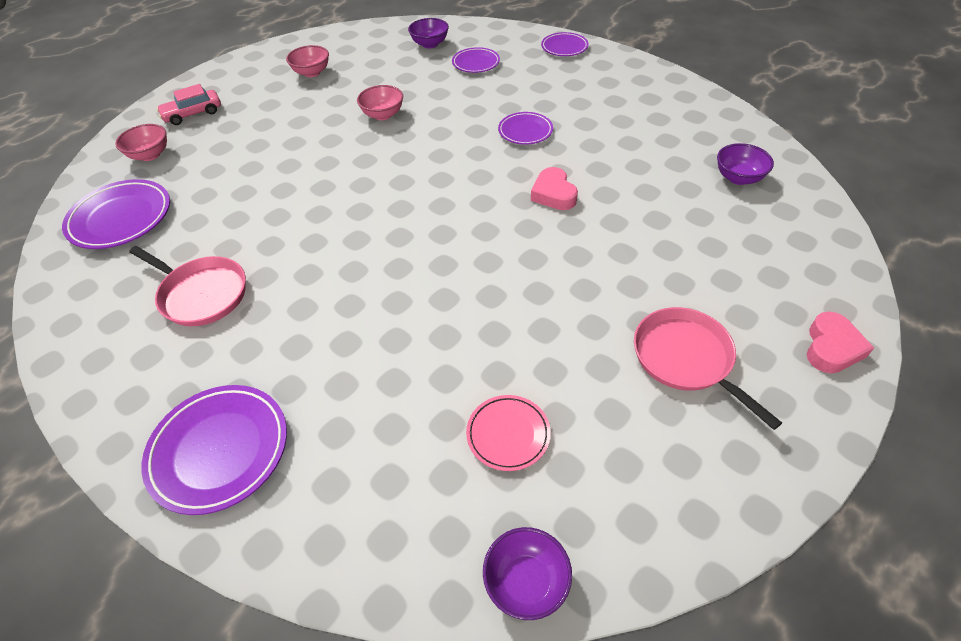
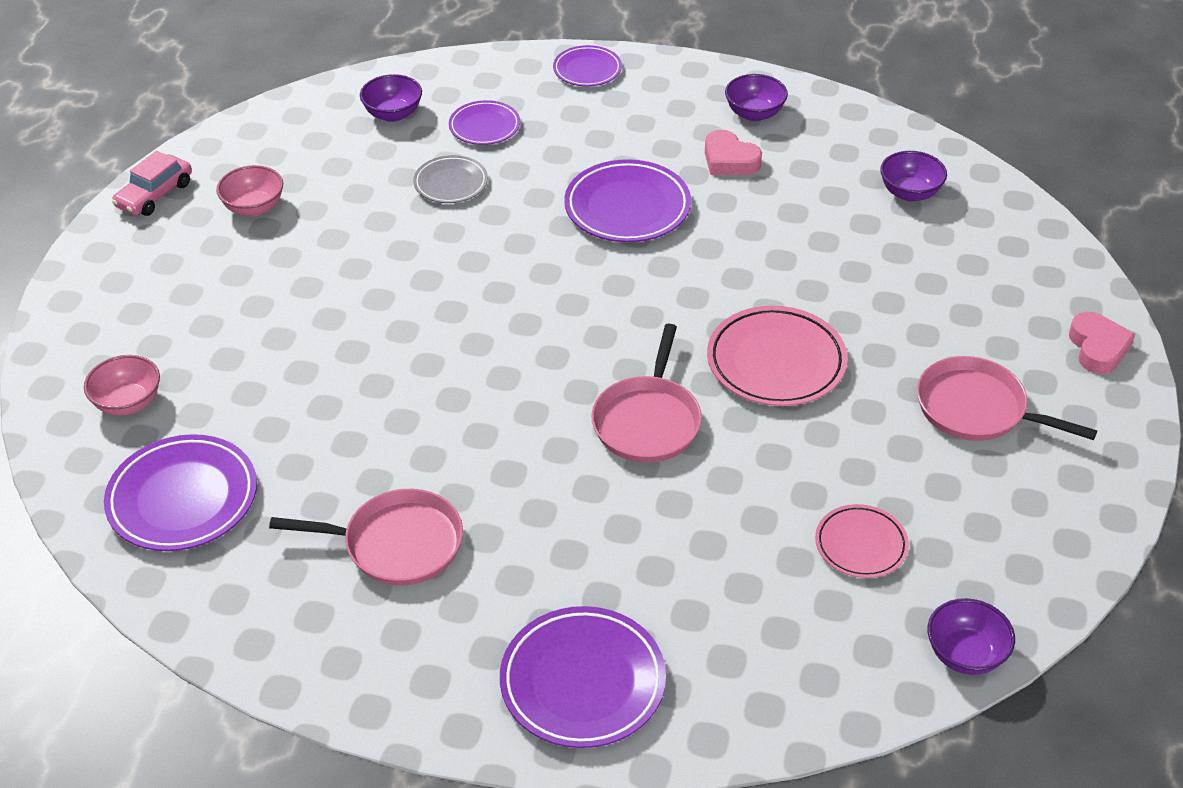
camera: 30 degrees left, 5 degrees down
pink car [157,84,221,125] -> pink car moved to [112,151,192,216]
pink bowl [357,85,403,120] -> none
purple plate [498,112,553,145] -> purple plate [564,159,691,242], size x1.67
pink heart [531,167,578,210] -> pink heart moved to [705,130,762,175]
none -> grey plate [413,155,488,203]
none -> pink pan [591,324,702,463]
none -> pink plate [707,306,848,406]
none -> purple bowl [725,74,788,121]

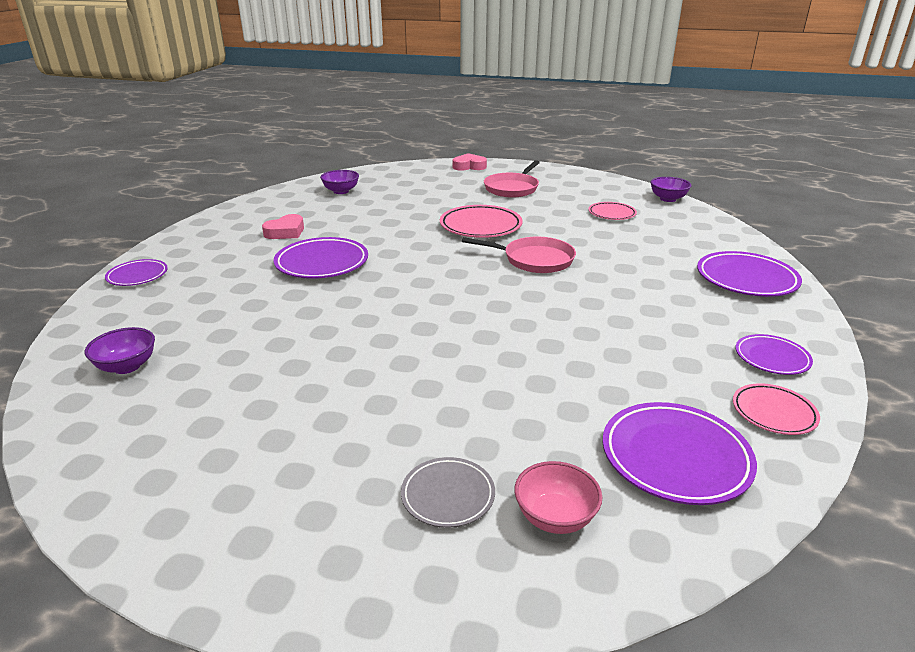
camera: 90 degrees left, 15 degrees down
pink car [112,151,192,216] -> none
pink bowl [216,165,283,216] -> none
pink pan [269,489,463,585] -> none
grey plate [413,155,488,203] -> grey plate moved to [401,457,495,528]
purple plate [449,100,520,145] -> purple plate moved to [735,334,813,375]
purple bowl [725,74,788,121] -> none
none -> pink plate [733,383,820,435]

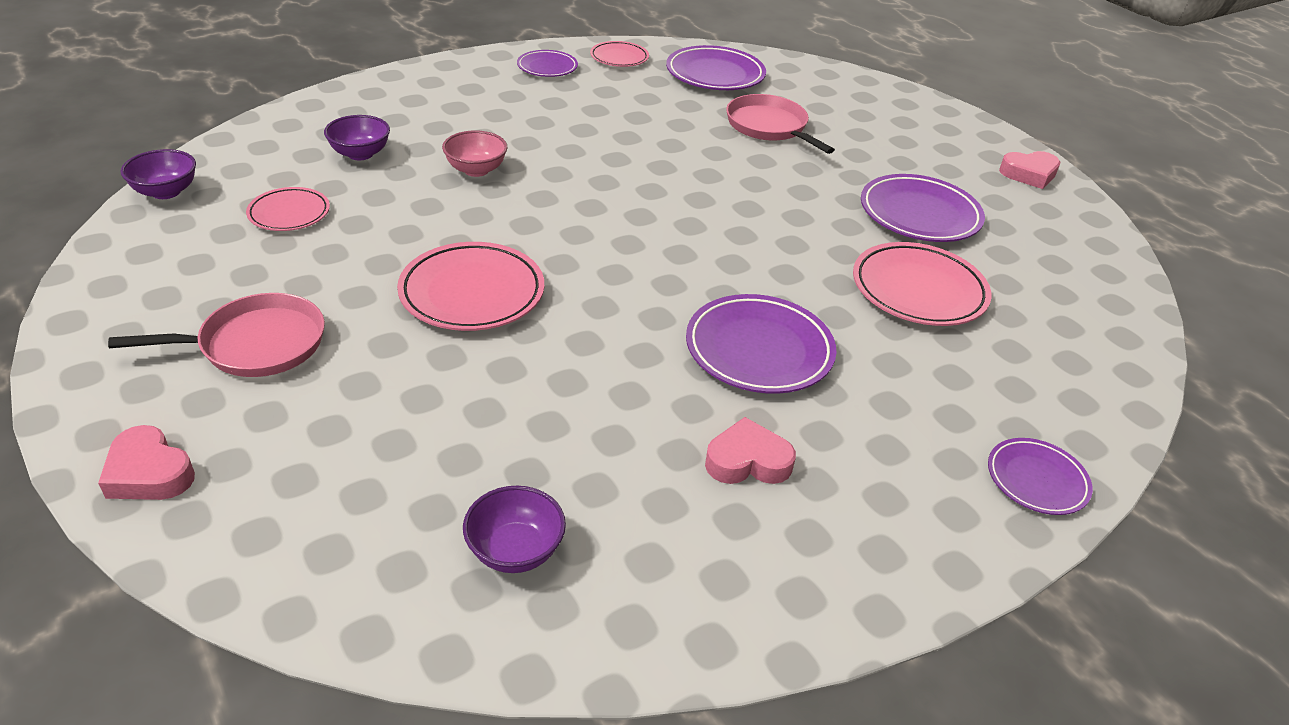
camera: 140 degrees left, 10 degrees up
purple bowl [84,327,155,374] -> purple bowl moved to [324,115,390,160]
grey plate [401,457,495,528] -> none
pink pan [462,237,576,273] -> pink pan moved to [726,94,835,154]
pink bowl [514,461,603,534] -> pink bowl moved to [442,130,508,177]
purple plate [697,251,802,297] -> purple plate moved to [861,174,985,242]
none -> pink plate [853,242,992,326]
none -> pink heart [999,151,1060,189]

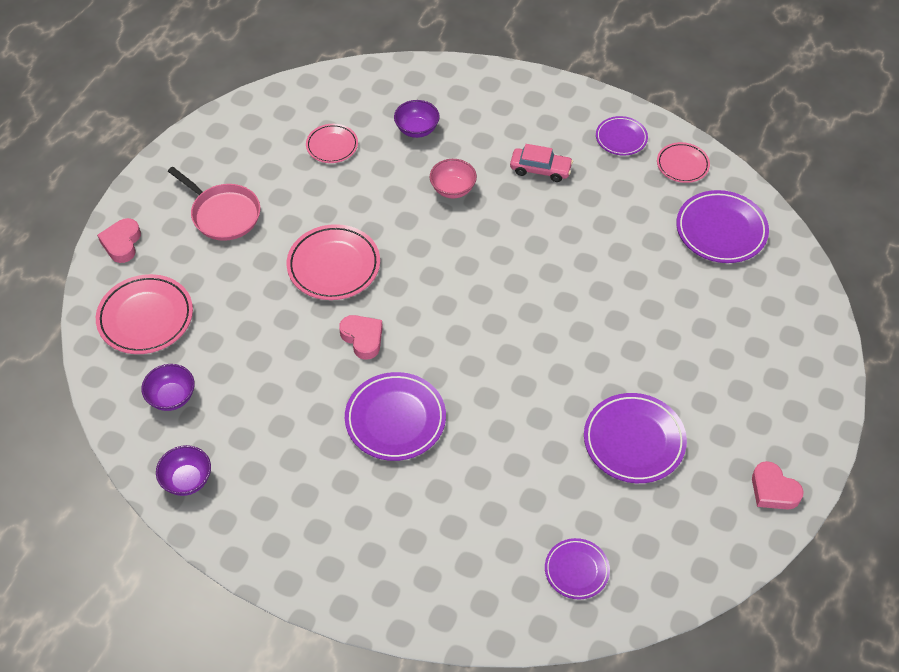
camera: 60 degrees right, 15 degrees up
purple bowl [120,149,196,199] -> purple bowl moved to [156,445,211,496]
pink heart [705,417,796,484] -> pink heart moved to [339,315,383,360]
pink pan [726,94,835,154] -> none
pink plate [853,242,992,326] -> pink plate moved to [96,274,193,354]
purple plate [988,438,1093,515] -> purple plate moved to [545,538,610,600]
none -> pink car [510,144,573,182]

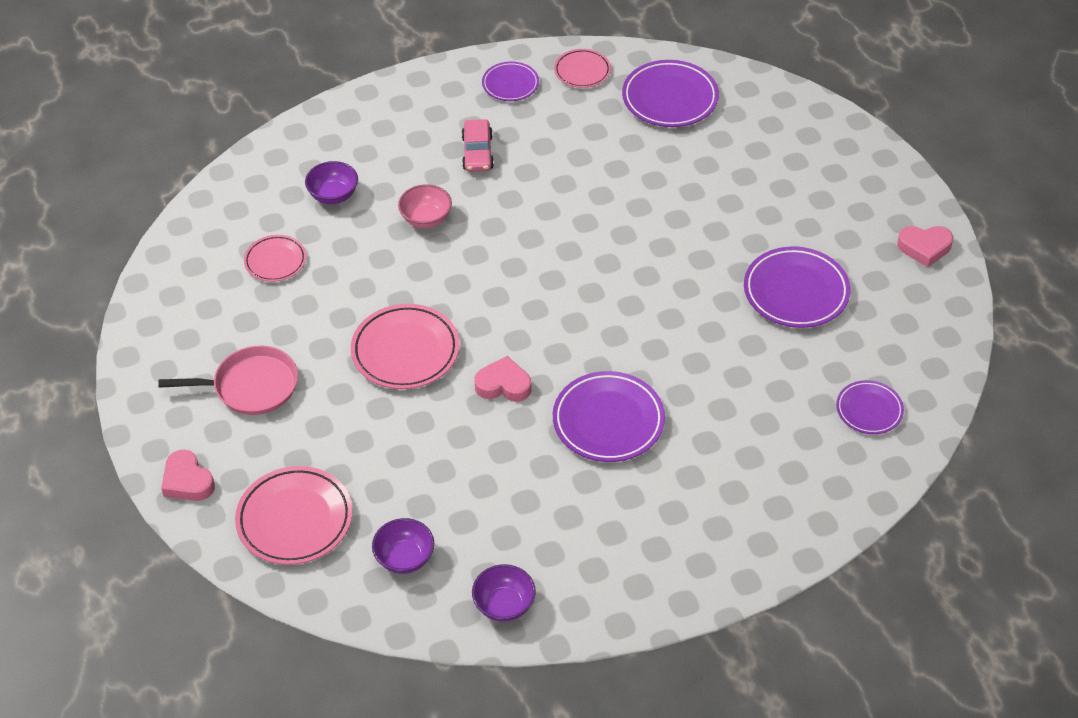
camera: 45 degrees left, 5 degrees down
pink car [510,144,573,182] -> pink car turned 120 degrees clockwise [461,119,494,172]

